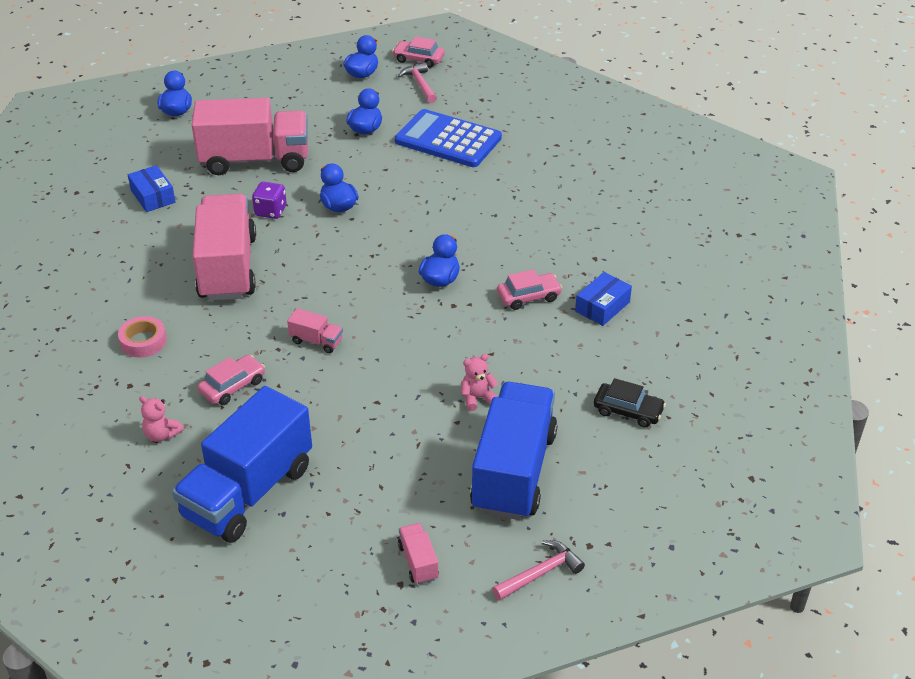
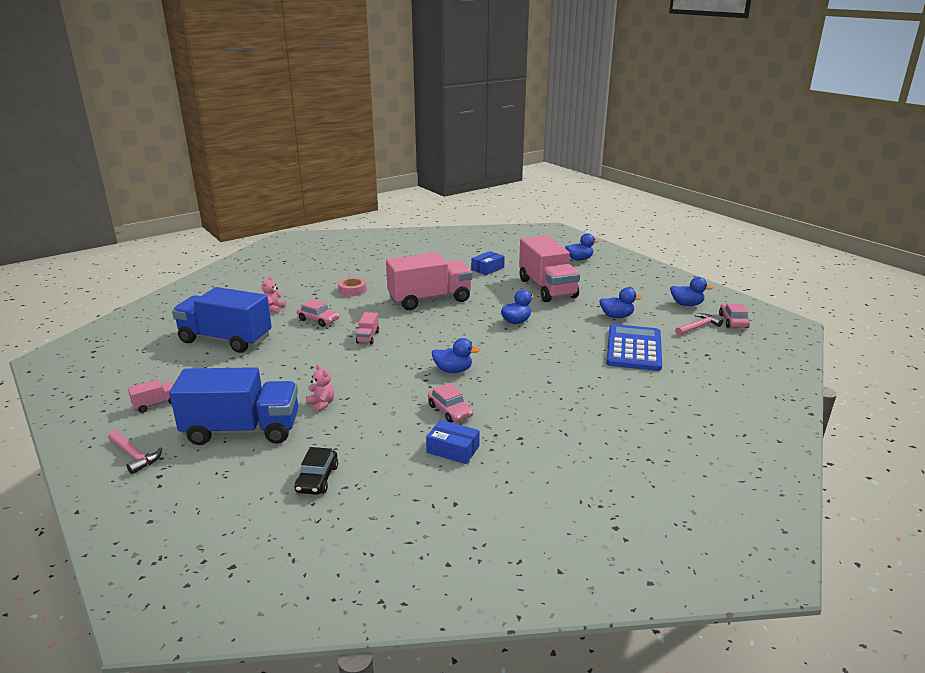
camera: 75 degrees right, 15 degrees down
purple dice [252,182,287,219] -> none

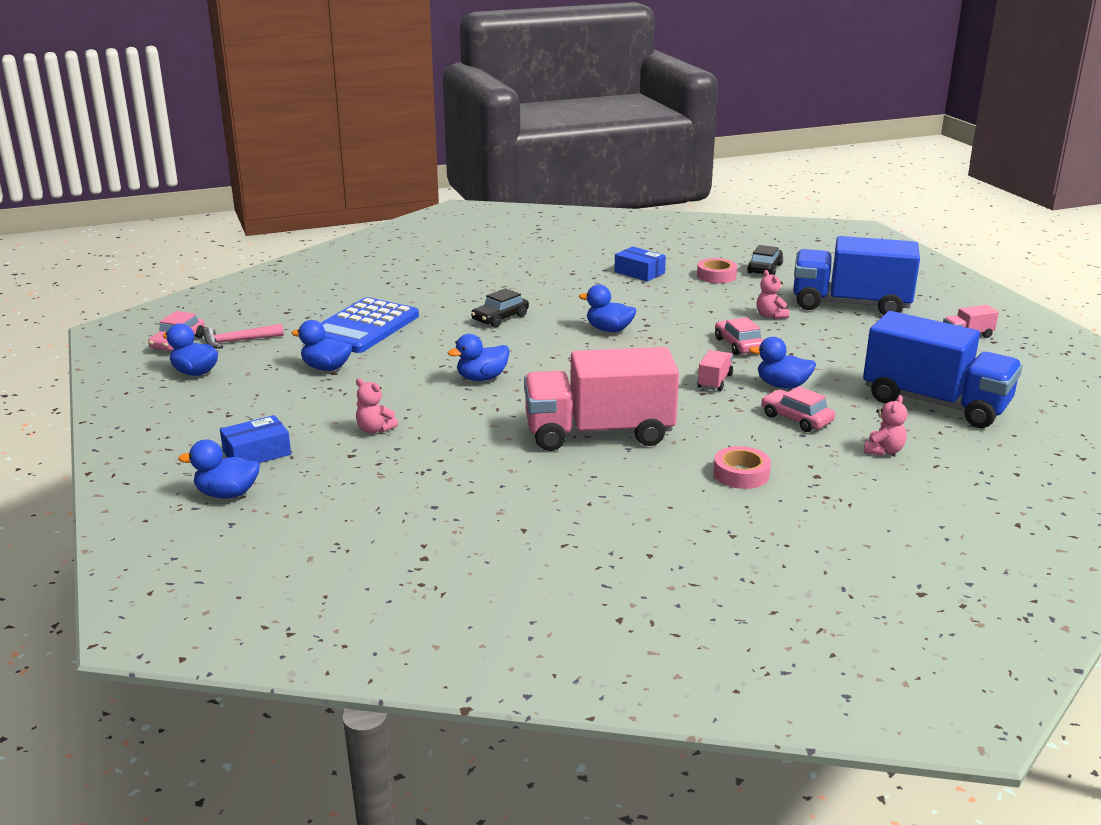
camera: 165 degrees left, 0 degrees up
pink hammer [108,430,162,474] -> none
pink car [428,383,473,423] -> pink car moved to [715,317,763,355]
blue box [471,251,505,275] -> blue box moved to [220,415,291,463]
pink truck [519,235,580,302] -> pink teddy bear [356,378,398,434]
none -> black car [471,288,529,327]
none -> pink tape [697,258,737,283]
none -> blue duck [749,337,816,389]

